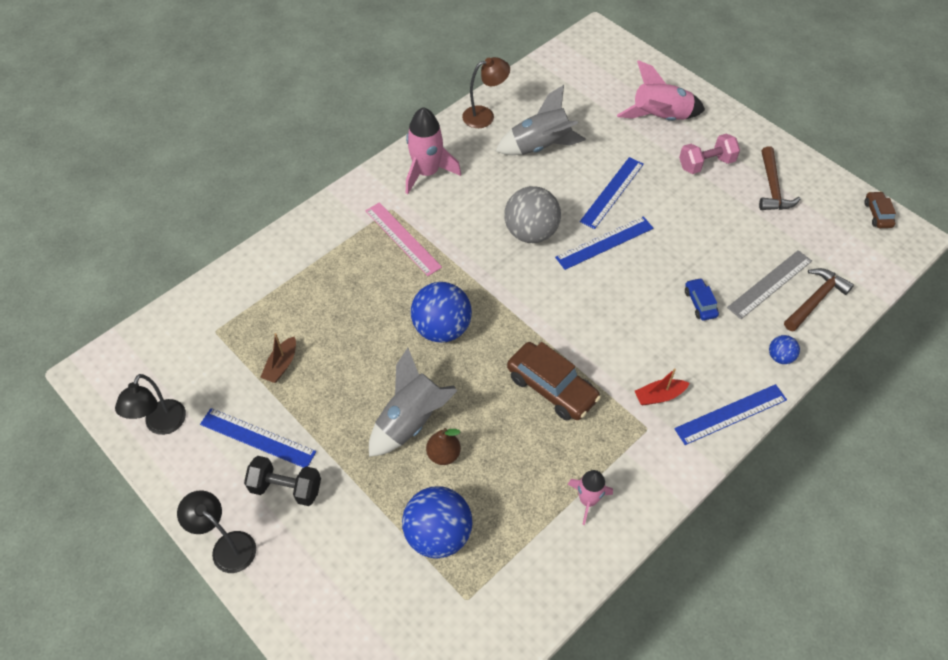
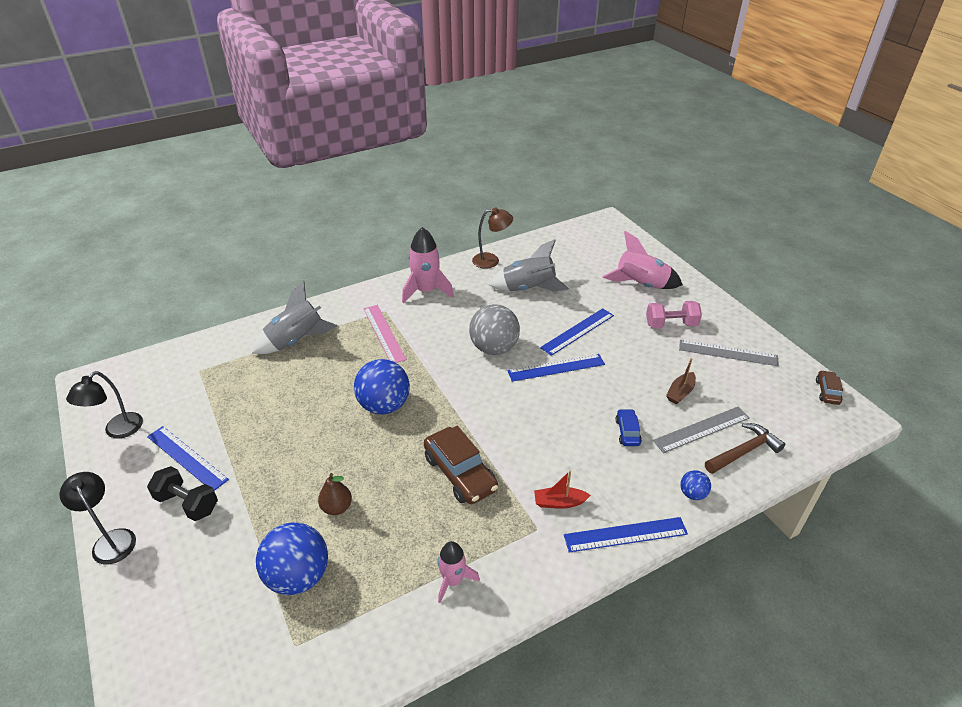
camera: 15 degrees right, 15 degrees down
brown boat [260,333,296,383] -> brown boat moved to [666,358,696,404]
grey rocket [369,348,457,457] -> grey rocket moved to [252,281,337,354]
brown hammer [759,146,801,210] -> grey ruler [679,340,779,366]

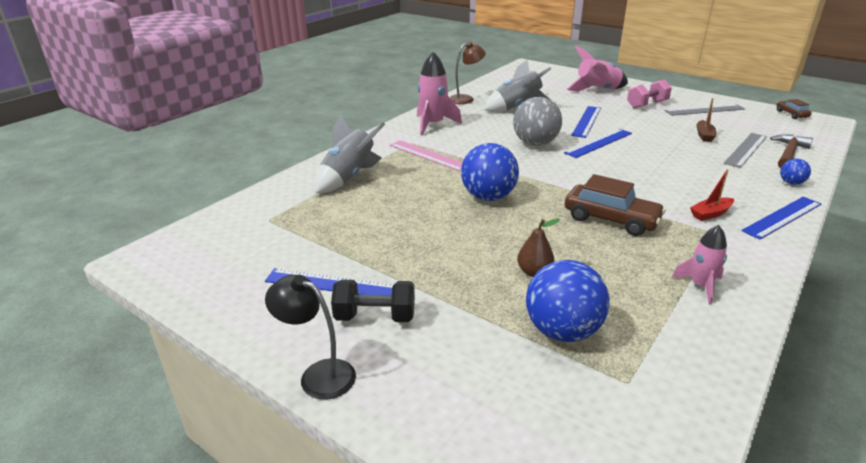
camera: 25 degrees left, 10 degrees down
black lamp [66,371,143,439] -> none
blue car [616,409,642,446] -> none

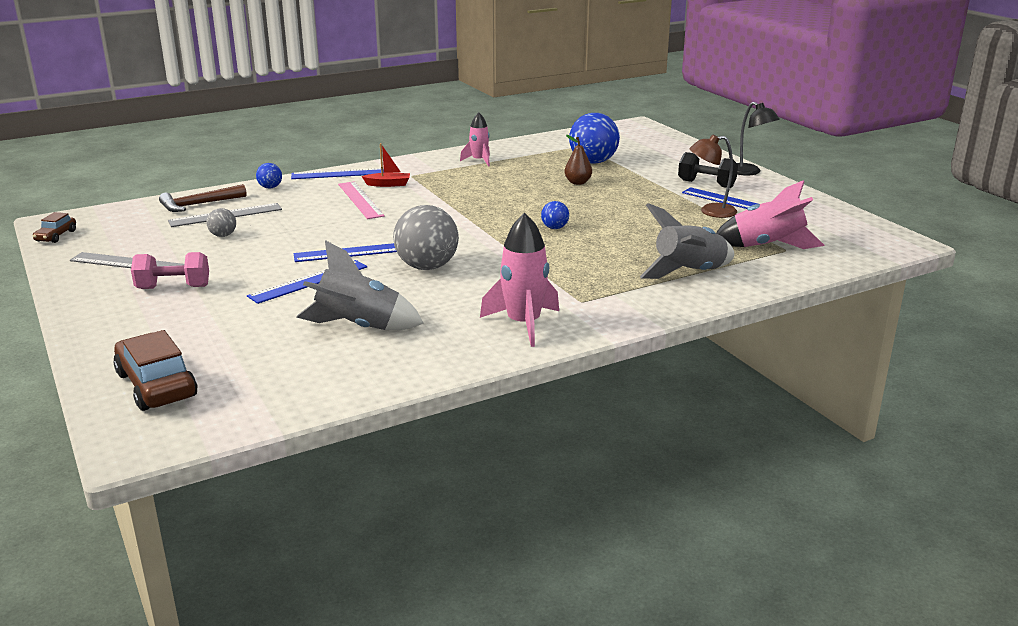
camera: 155 degrees left, 5 degrees down
pink ruler [390,140,463,172] -> pink ruler moved to [338,181,385,219]
brown lamp [450,42,486,104] -> brown lamp moved to [690,134,737,218]
blue ball [461,143,519,201] -> blue ball [541,201,569,229], size x0.48
brown car [565,174,666,236] -> brown car moved to [113,330,197,411]
pink rocket [567,46,628,92] -> pink rocket moved to [716,180,825,249]
brown boat [696,98,716,142] -> grey ball [206,208,236,237]

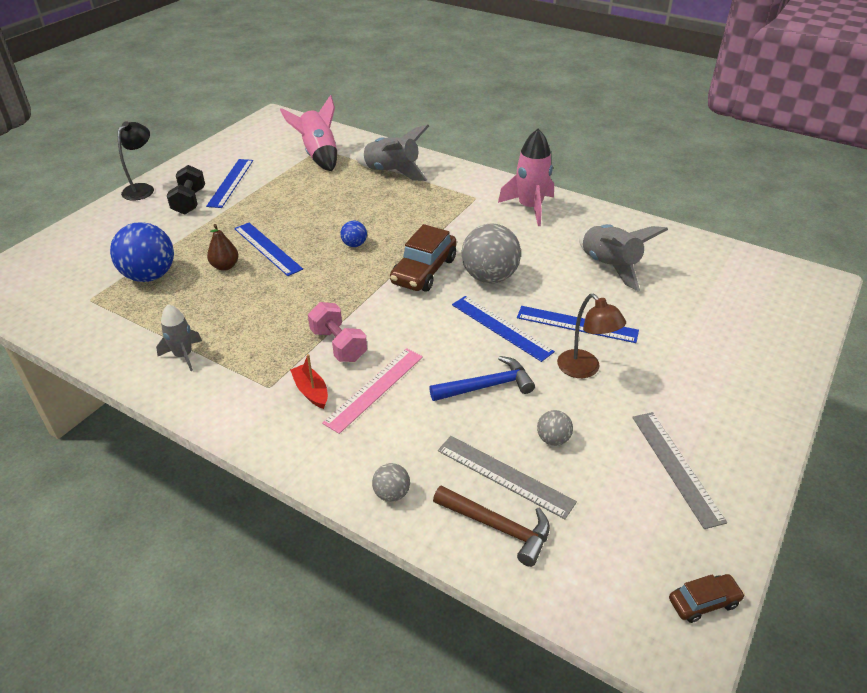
camera: 120 degrees left, 15 degrees up
brown car [113,330,197,411] -> brown car moved to [390,224,457,292]
pink dumbbell [131,252,209,289] -> pink dumbbell moved to [308,302,367,362]
blue ball [256,163,282,189] -> grey ball [372,463,410,502]
blue ruler [291,168,391,179] -> blue ruler moved to [234,223,303,276]
pink rocket [460,112,490,167] -> grey rocket [156,304,202,371]
brown lamp [690,134,737,218] -> brown lamp moved to [557,294,626,378]
none -> blue hammer [429,356,535,401]

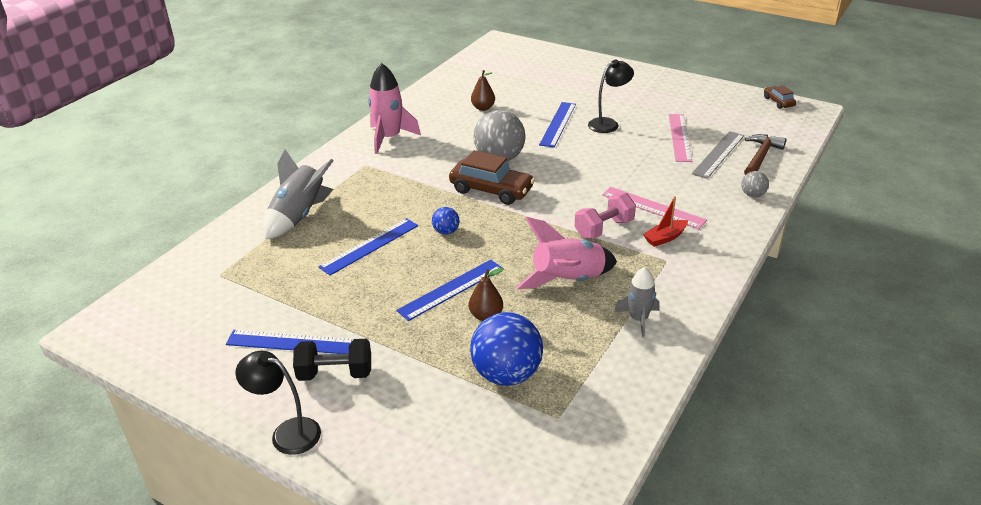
camera: 90 degrees left, 5 degrees down
pink rocket [280,95,337,171] -> pink rocket moved to [516,217,617,289]
blue hammer [429,356,535,401] -> none
blue ruler [452,296,555,362] -> blue ruler moved to [318,218,418,275]
grey ball [537,410,573,446] -> pink ruler [669,114,692,162]
brown lamp [557,294,626,378] -> black lamp [588,60,634,133]
grey rocket [579,224,668,291] -> brown pear [471,70,495,111]
grey ruler [632,412,727,529] -> none

